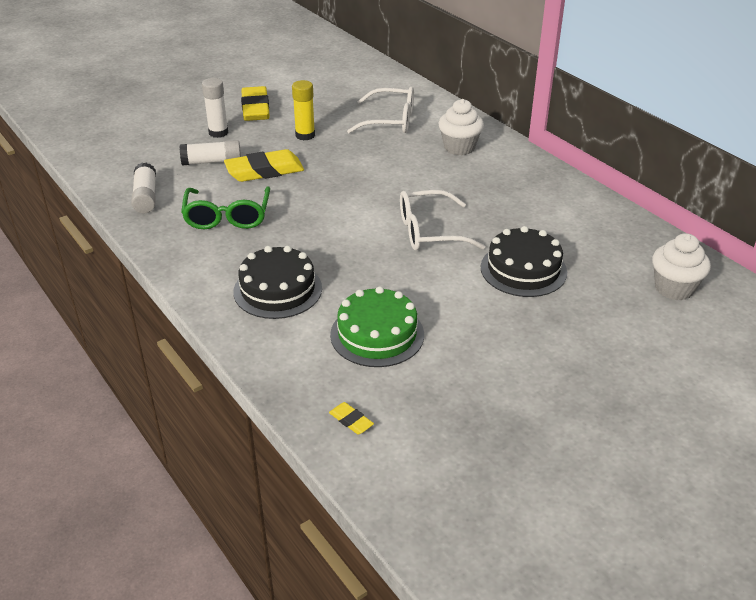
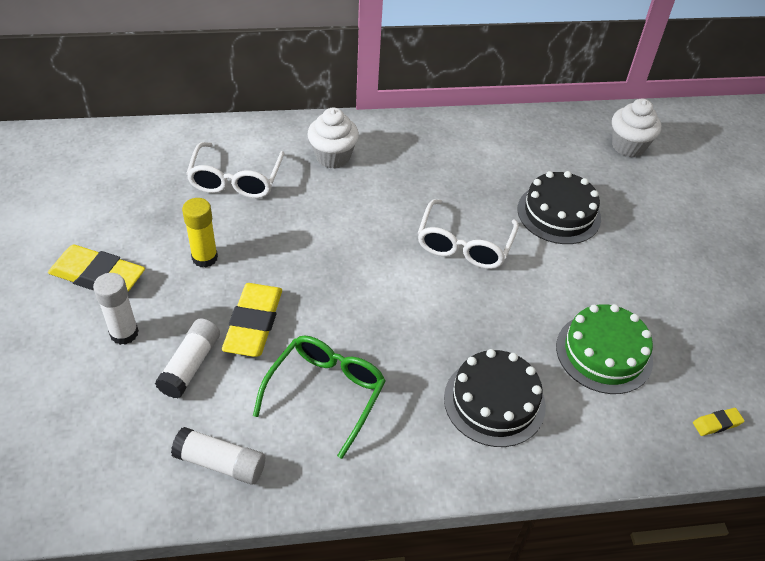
camera: 65 degrees left, 10 degrees up
green glasses [181,186,270,229] -> green glasses turned 90 degrees counterclockwise [253,336,386,459]
white glasses [347,87,414,133] -> white glasses turned 150 degrees clockwise [186,142,285,198]

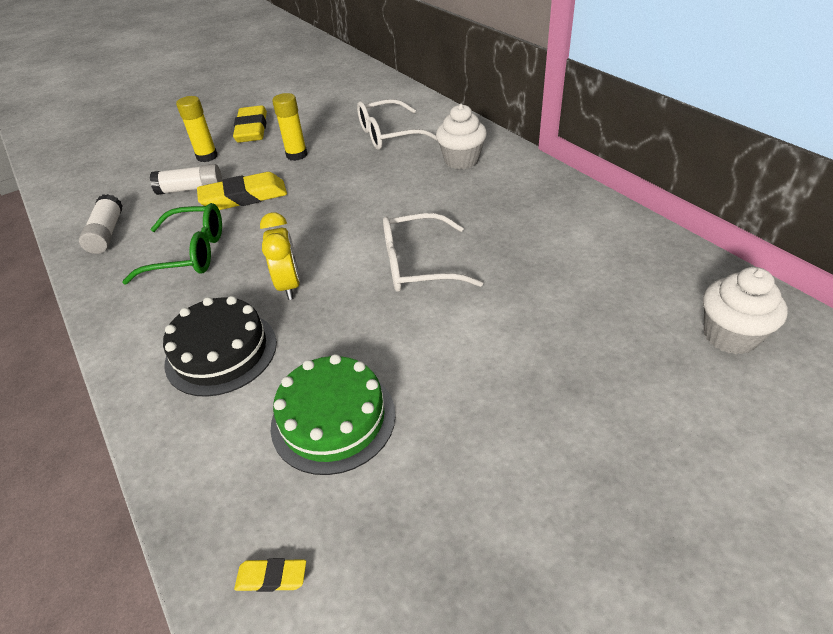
camera: 70 degrees right, 5 degrees down
white glue stick [93,273,139,345] -> yellow glue stick [176,96,218,162]
black cake [517,171,601,244] -> none
yellow eraser [693,408,744,436] -> yellow eraser turned 45 degrees counterclockwise [234,558,306,592]
none -> yellow clock [260,213,300,300]

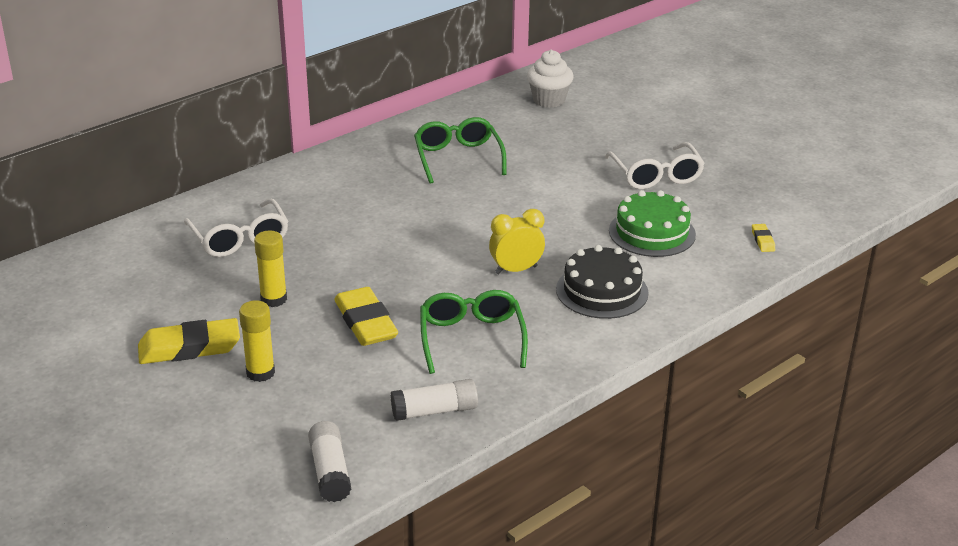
camera: 100 degrees left, 10 degrees down
white glue stick [150,164,222,195] -> white glue stick moved to [308,421,352,502]
white glasses [383,213,483,292] -> white glasses moved to [605,142,705,189]
white cupcake [436,104,487,170] -> none
none -> green glasses [414,117,507,184]

